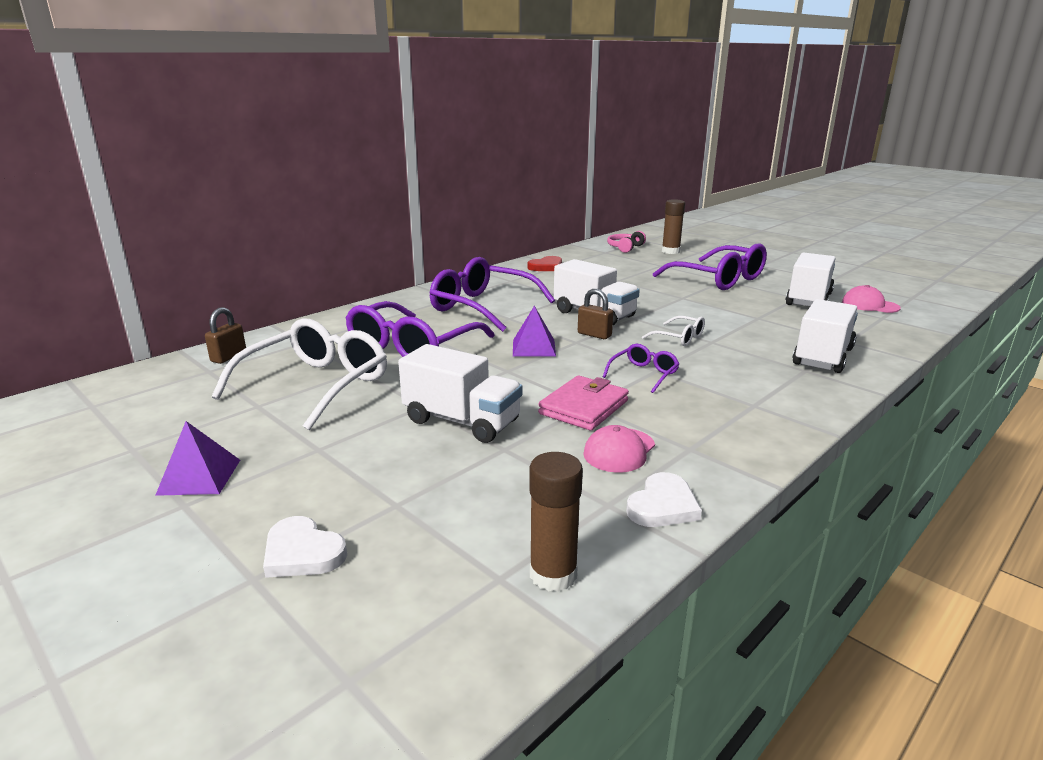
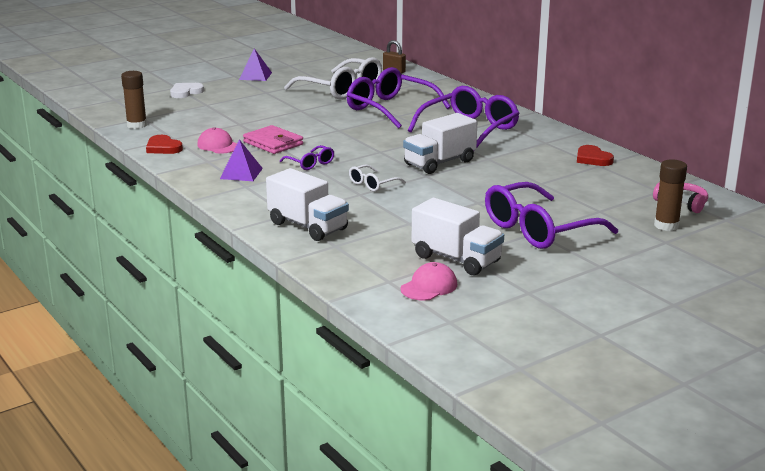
camera: 100 degrees right, 0 degrees up
white truck [398,344,522,443] -> none
purple pyramid [513,306,556,356] -> purple pyramid moved to [220,139,263,181]
brown padlock [578,289,613,339] -> none
white heart [626,472,702,527] -> red heart [146,135,183,154]

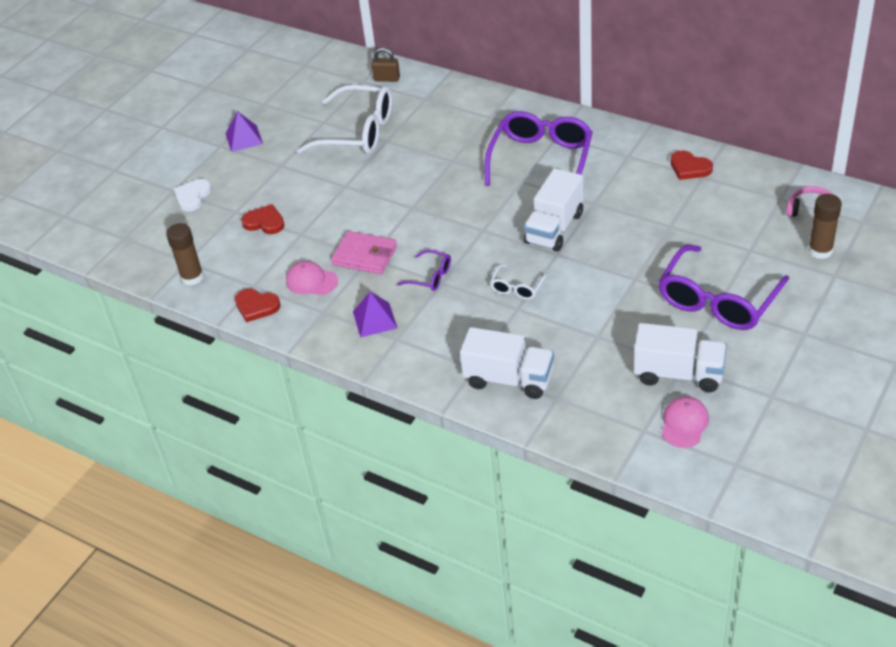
camera: 20 degrees left, 20 degrees up
purple glasses [347,67,451,129] -> none
none -> red heart [241,204,285,234]

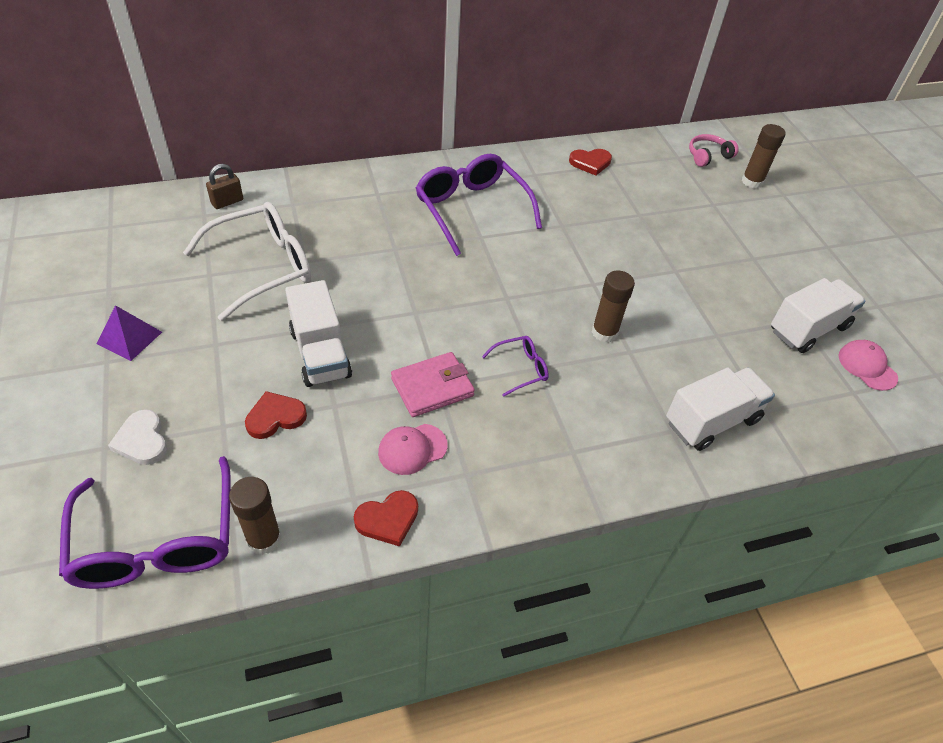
camera: 55 degrees left, 5 degrees up
purple pyramid [353,292,397,337] -> none
white glasses [490,264,548,300] -> brown glue stick [592,271,635,342]
white truck [524,168,583,252] -> white truck moved to [285,280,352,387]
purple glasses [658,245,789,330] -> purple glasses moved to [59,456,231,589]

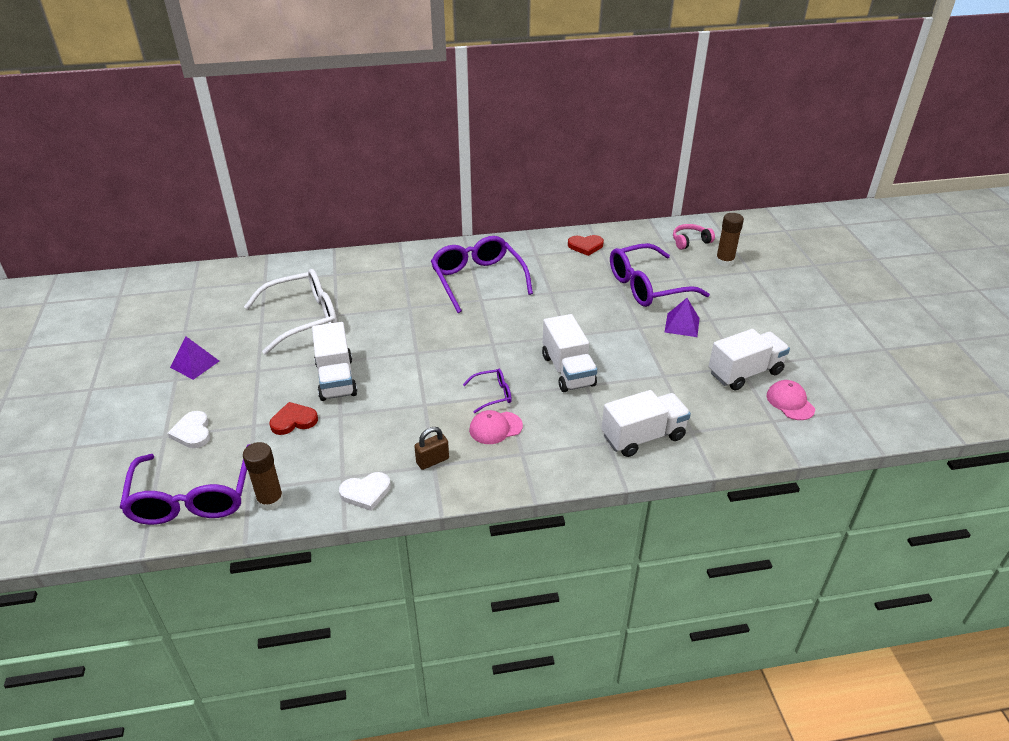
camera: 10 degrees right, 10 degrees down
brown padlock [206,164,243,209] -> brown padlock moved to [414,427,449,470]
red heart [354,490,418,546] -> white heart [339,472,391,511]
pink cap [378,424,448,475] -> pink cap moved to [469,410,523,444]
pink wallet [391,352,475,417] -> none
brown glue stick [592,271,635,342] -> white truck [542,314,597,392]
none -> purple glasses [610,243,710,307]
none -> purple pyramid [665,298,699,337]

